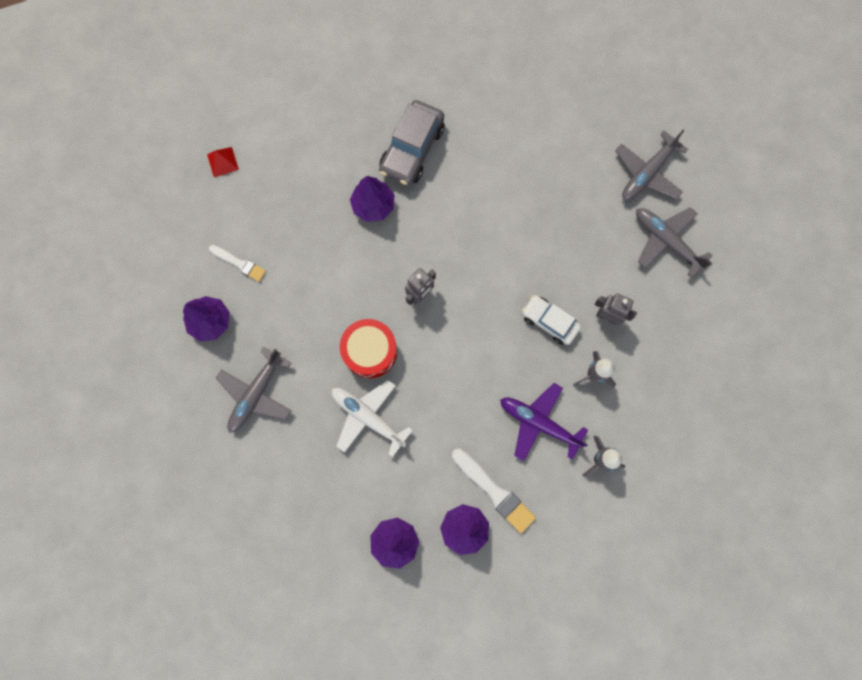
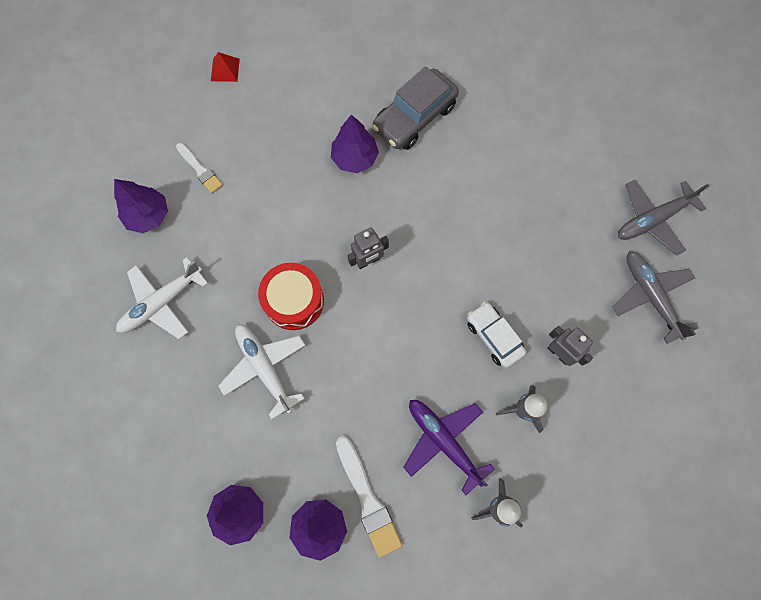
camera: 20 degrees right, 5 degrees down
grey plane [216,347,292,433] -> white plane [116,257,208,339]

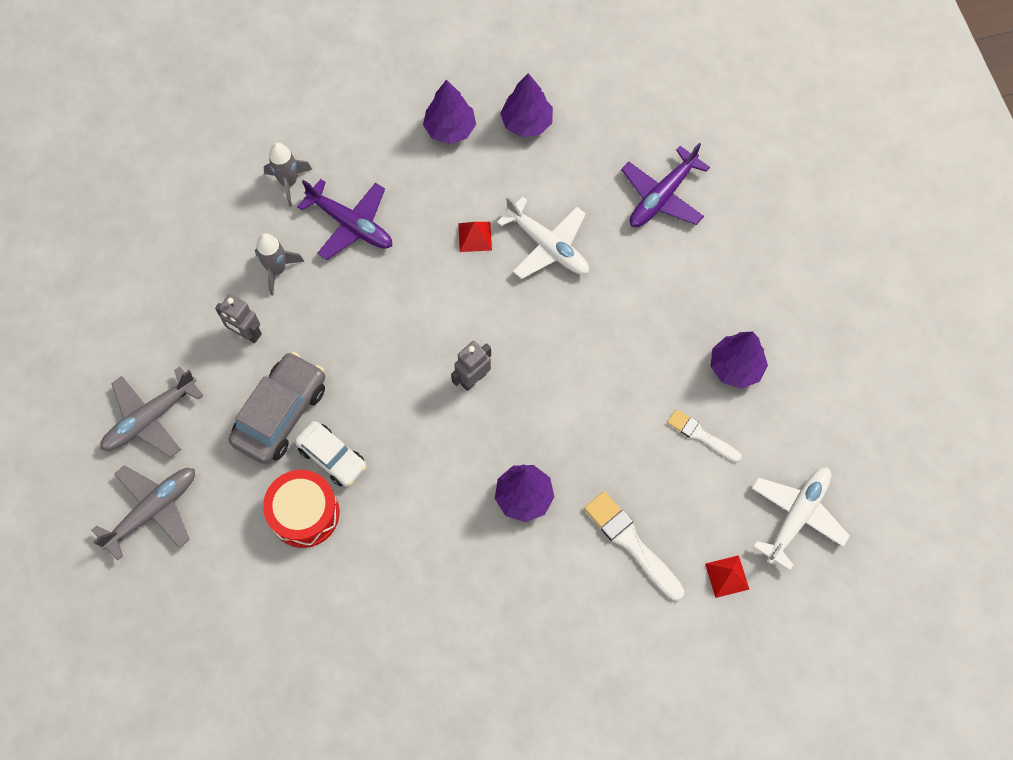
camera: 165 degrees right, 5 degrees down
white plane [116,257,208,339] -> white plane moved to [752,467,850,571]
red drum [258,263,324,330] -> red drum moved to [263,470,340,548]
white brush [336,436,402,558] -> white brush moved to [584,491,684,601]
grey car [372,66,459,150] -> grey car moved to [229,352,325,464]
white car [467,302,526,368] -> white car moved to [295,421,366,487]
grey plane [612,251,699,344] -> grey plane turned 90 degrees clockwise [100,366,204,458]
none -> red pyramid [458,222,492,252]
none -> purple plane [621,143,710,227]

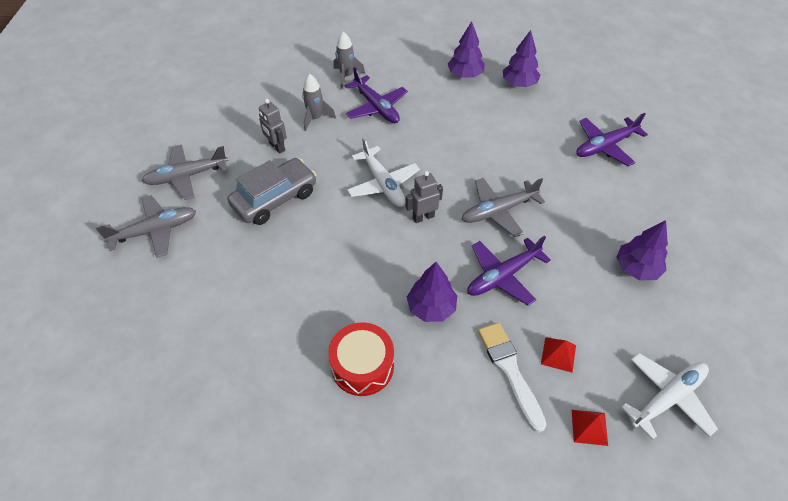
camera: 20 degrees right, 15 degrees down
red drum [263,470,340,548] -> red drum moved to [328,322,394,396]
white car [295,421,366,487] -> none
red pyramid [458,222,492,252] -> red pyramid moved to [541,337,576,373]
white plane [497,196,589,279] -> white plane moved to [347,137,420,207]
white brush [667,409,742,462] -> none
none -> grey plane [462,178,545,237]
none -> purple plane [467,236,551,306]

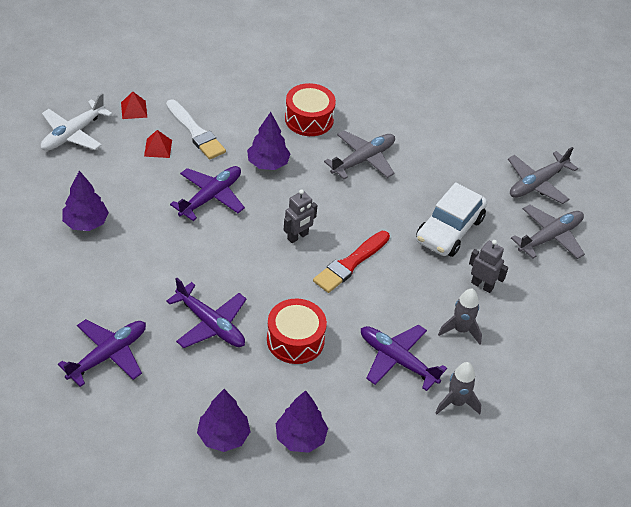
camera: 160 degrees right, 5 degrees down
grey car [227,158,316,225] -> white car [416,182,487,257]
white plane [347,137,420,207] -> red brush [313,231,390,293]
grey plane [462,178,545,237] -> grey plane moved to [324,130,395,179]
none -> purple plane [166,278,246,348]
none -> red drum [267,299,327,364]

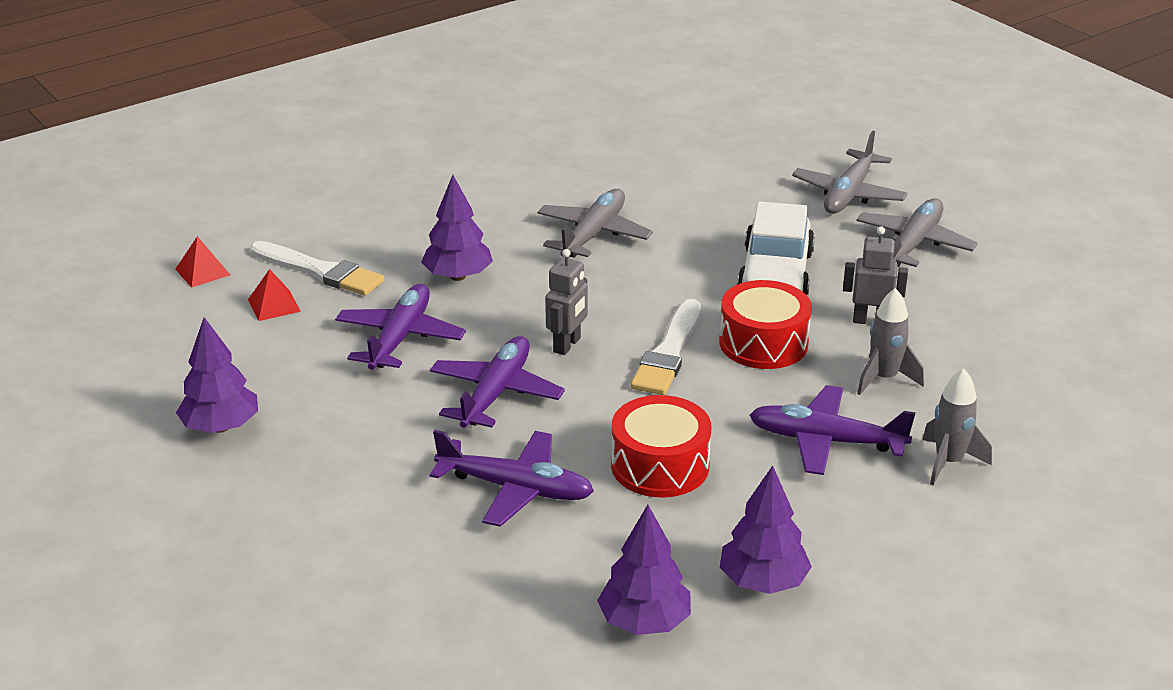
camera: 20 degrees left, 15 degrees down
white plane [41,93,113,151] -> none
purple plane [58,319,146,387] -> purple plane moved to [430,336,565,428]
red drum [285,83,336,136] -> red drum moved to [719,280,812,369]
red brush [313,231,390,293] -> white brush [631,299,701,395]

